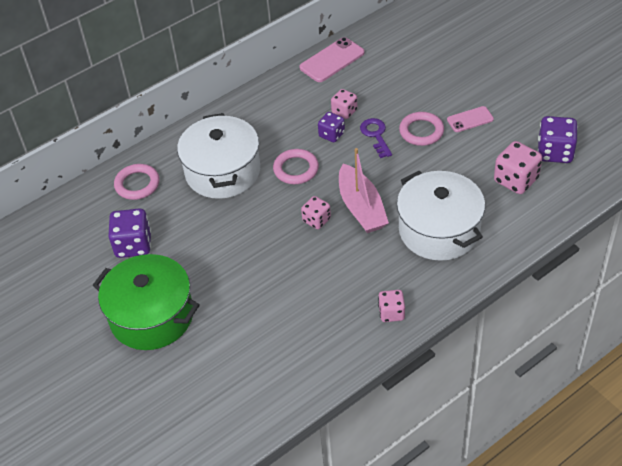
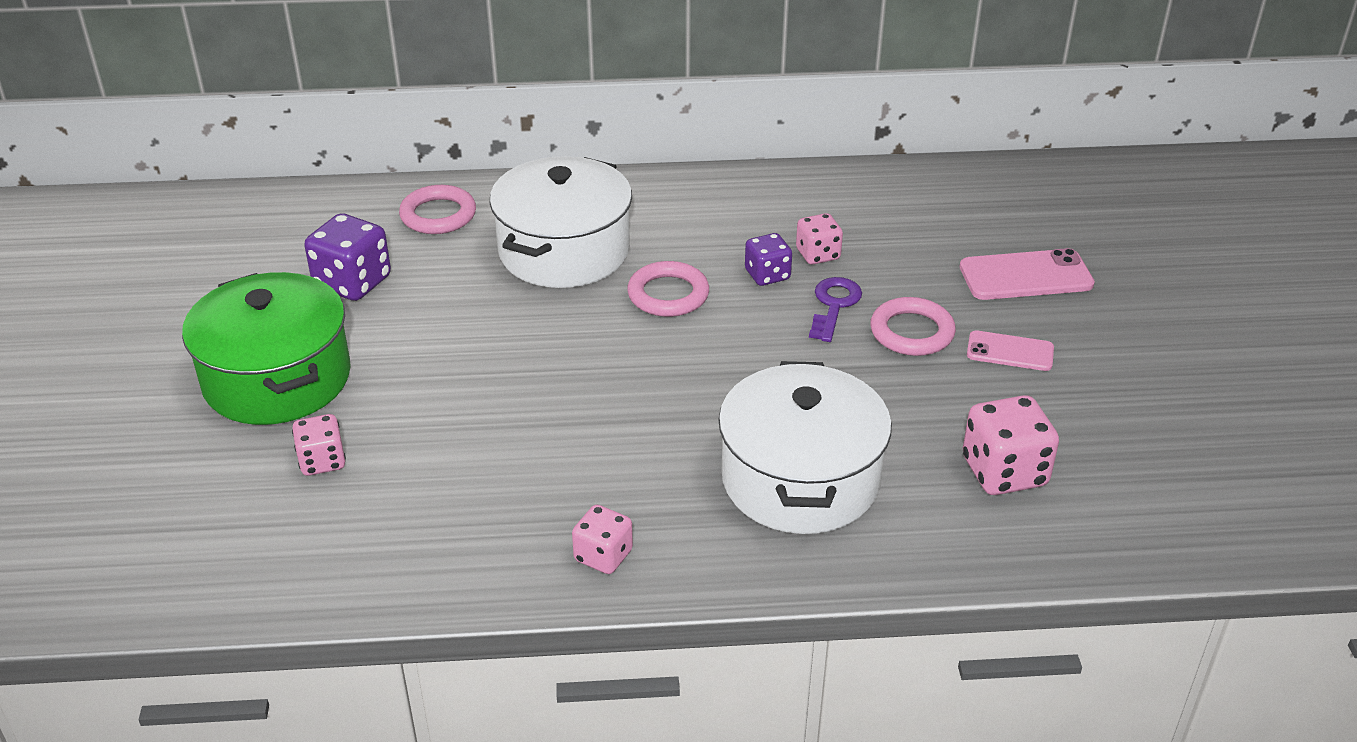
camera: 30 degrees right, 10 degrees down
pink phone [299,37,365,82] -> pink phone moved to [959,248,1095,300]
pink dice [301,196,331,229] -> pink dice moved to [292,414,346,476]
pink boat [339,148,389,233] -> none
purple dice [537,116,578,163] -> none

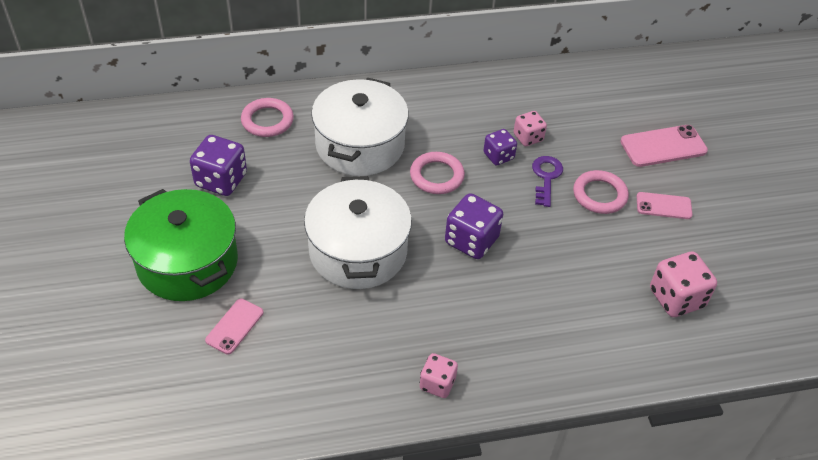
camera: 10 degrees left, 10 degrees up
pink dice [292,414,346,476] -> pink phone [205,299,263,354]
white pot [718,361,892,534] -> white pot moved to [304,176,412,289]
none -> purple dice [445,193,503,259]

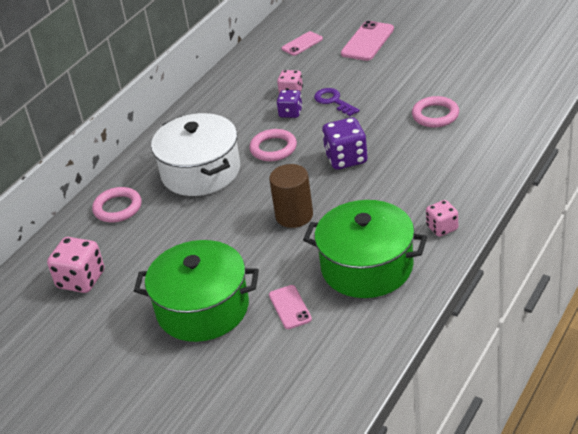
camera: 40 degrees left, 10 degrees down
purple dice [190,135,247,196] -> none
white pot [304,176,412,289] -> brown cylinder [269,164,313,228]
pink ring [573,170,629,214] -> pink ring moved to [412,96,459,128]
pink phone [636,192,693,219] -> pink phone moved to [281,31,323,56]
pink dice [650,252,717,317] -> pink dice moved to [47,237,104,293]
none -> green pot [303,200,427,298]

